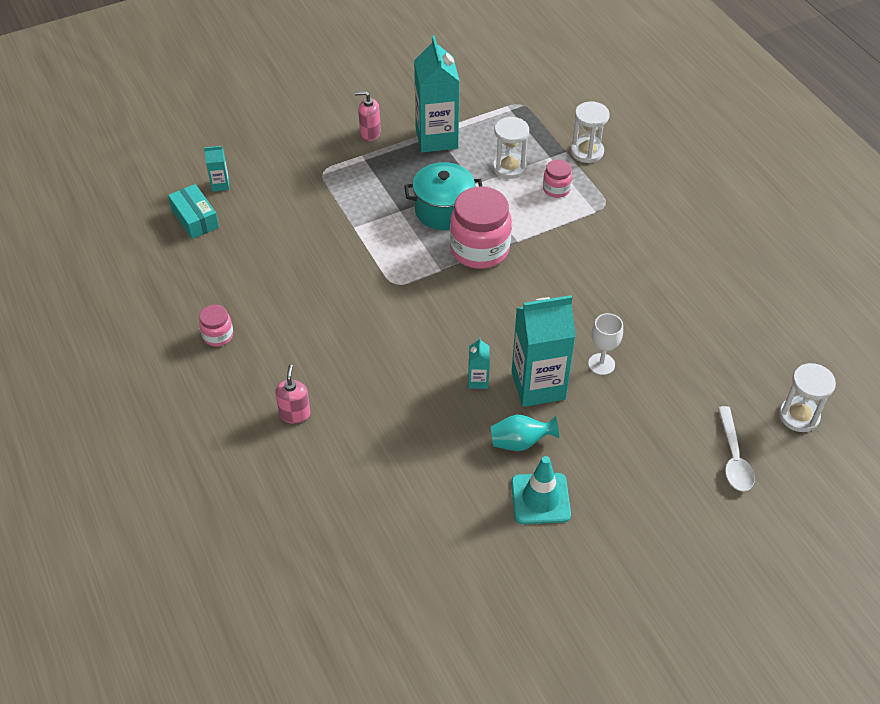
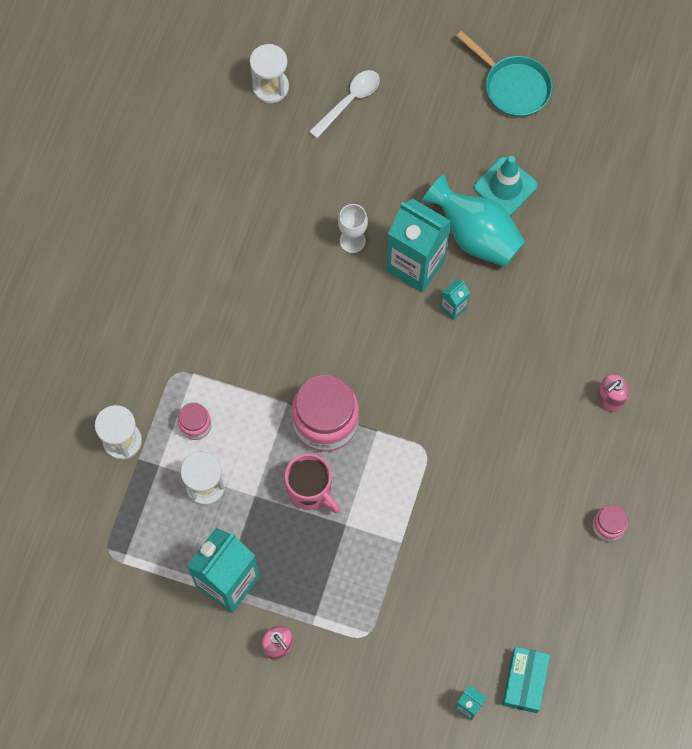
camera: 135 degrees left, 20 degrees up
turquoise pot [404,162,483,230] -> pink mug [285,454,340,513]
turquoise vase [491,414,559,451] -> turquoise vase [421,174,525,267], size x1.73
none -> turquoise pan [456,31,553,117]

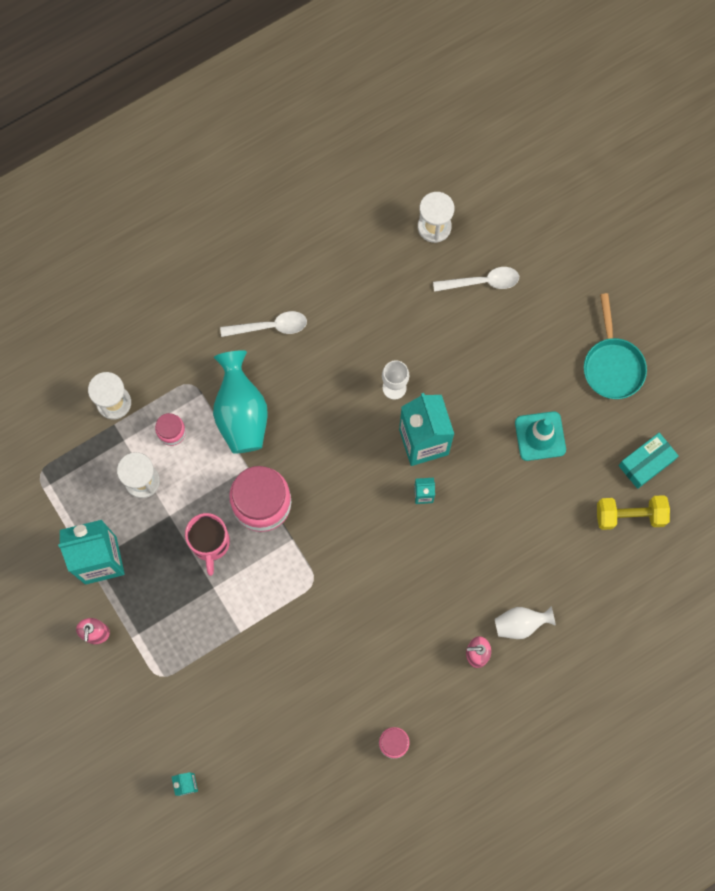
camera: 40 degrees right, 5 degrees up
turquoise vase [421,174,525,267] -> turquoise vase moved to [213,350,268,454]
turquoise box [502,647,550,713] -> turquoise box moved to [619,433,679,489]
none -> white spoon [220,311,307,337]
none -> white vase [495,606,556,639]
none -> yellow dumbbell [597,495,670,530]

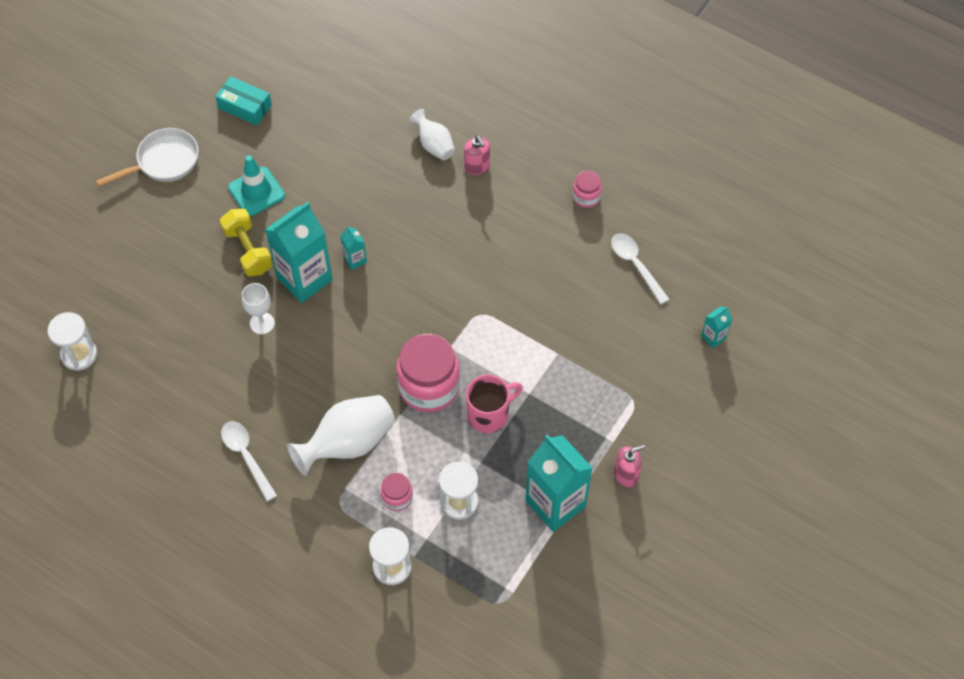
camera: 115 degrees left, 15 degrees down
turquoise vase [213,350,268,454] -> white vase [287,395,395,476]
white spoon [433,267,519,292] -> white spoon moved to [611,233,670,304]
turquoise pan [584,293,647,399] -> white pan [96,128,199,187]
yellow dumbbell [597,495,670,530] -> yellow dumbbell moved to [220,209,273,277]

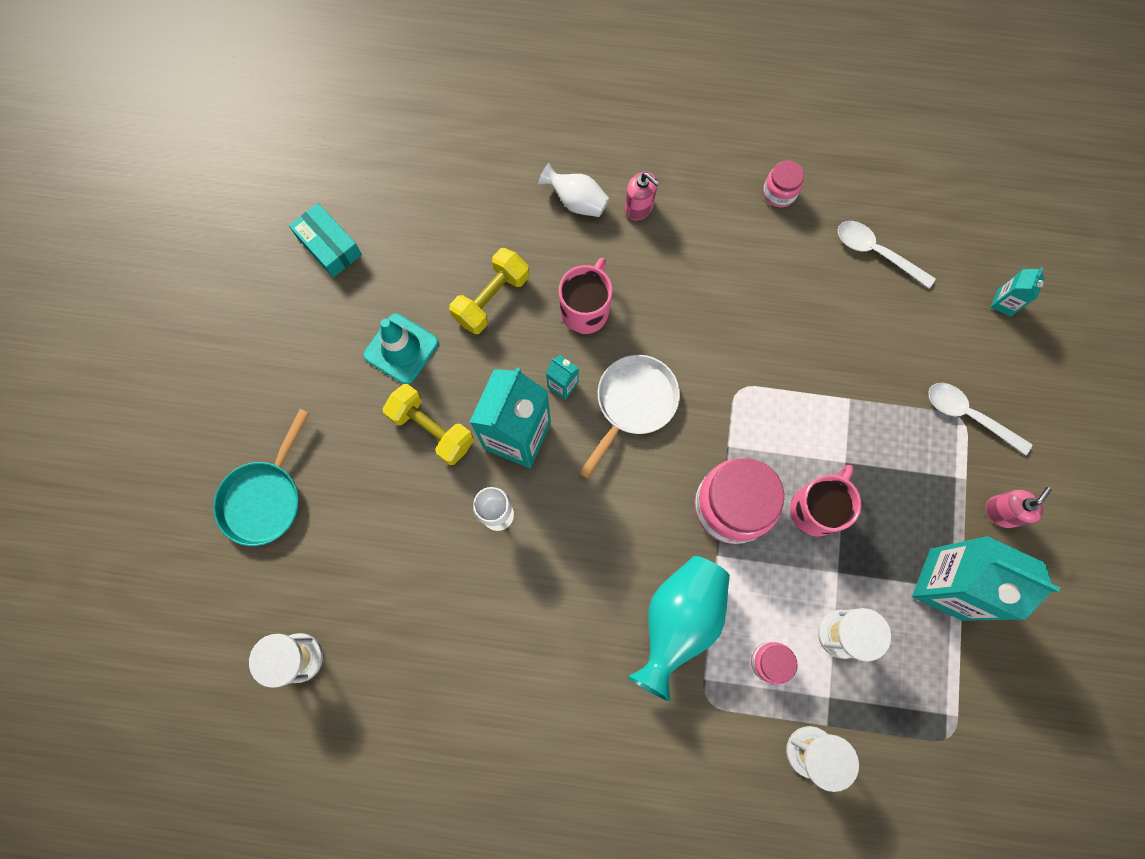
camera: 25 degrees left, 15 degrees up
white pan [96,128,199,187] -> white pan moved to [579,355,680,479]
turquoise box [215,76,272,126] -> turquoise box turned 45 degrees clockwise [289,203,362,278]
white spoon [221,421,277,501] -> white spoon moved to [928,383,1032,455]
white vase [287,395,395,476] -> turquoise vase [628,556,730,702]
none -> turquoise pan [213,409,309,546]
none -> yellow dumbbell [449,248,529,334]
none -> pink mug [559,257,613,334]

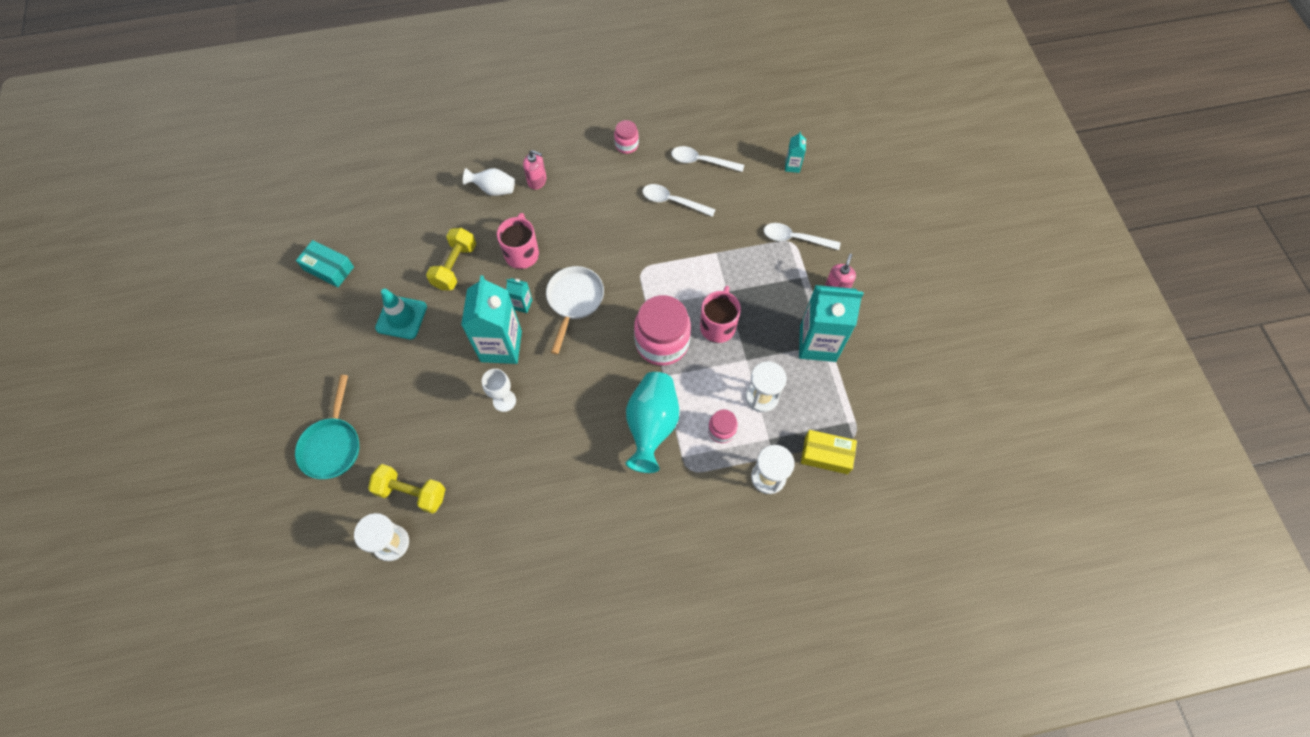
camera: 20 degrees left, 10 degrees down
yellow dumbbell [383,384,474,465] -> yellow dumbbell moved to [368,464,445,514]
none -> white spoon [642,184,716,217]
none -> yellow box [801,430,857,474]

